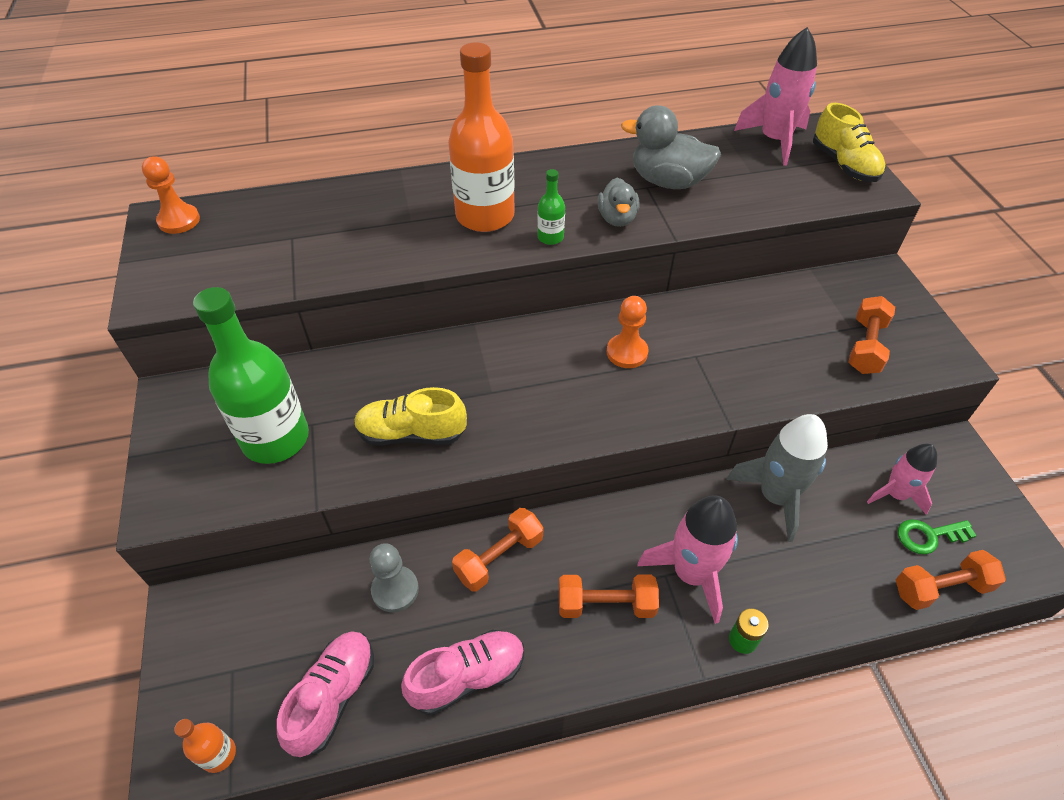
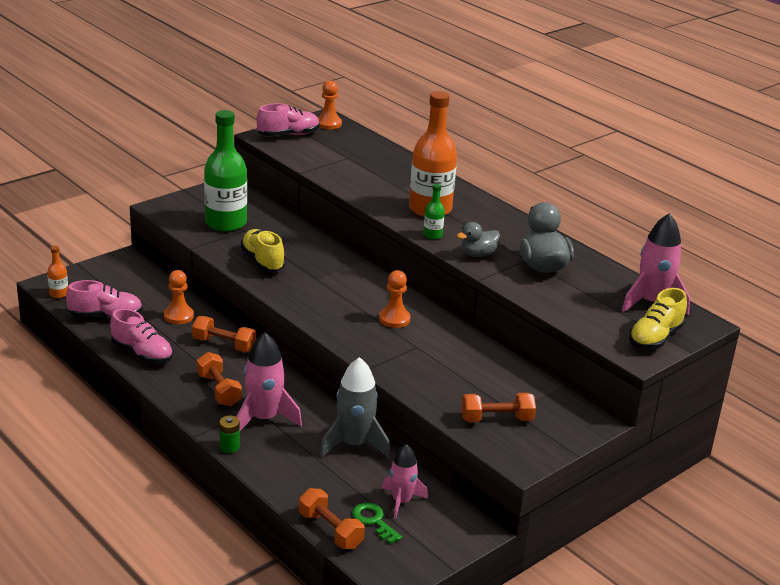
camera: 60 degrees right, 20 degrees down
grey pawn [370,543,419,612] -> orange pawn [164,270,194,324]
none -> pink shoe [257,103,320,136]

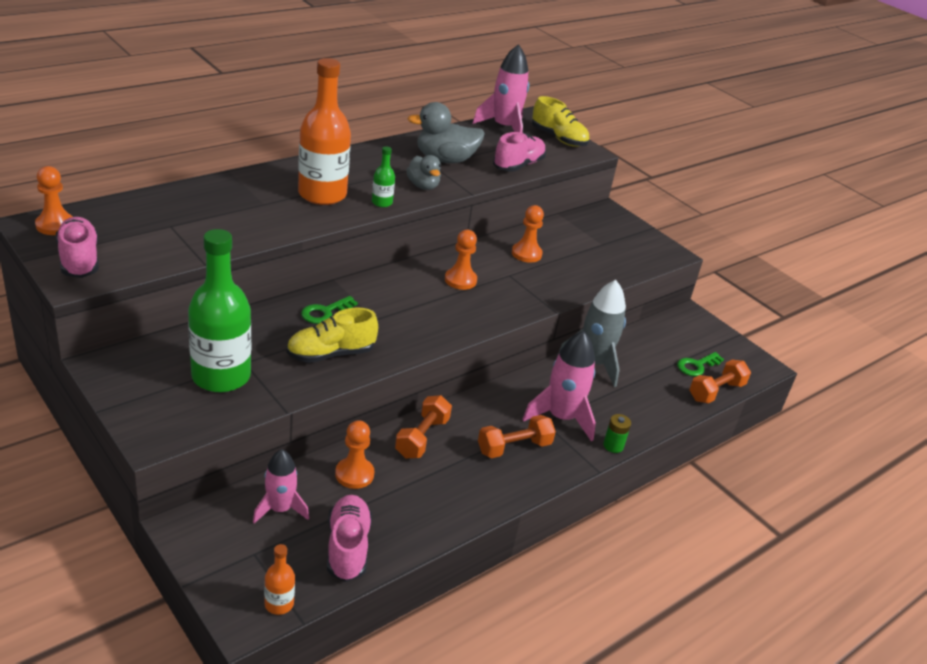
camera: 90 degrees left, 5 degrees up
pink shoe [110,308,173,363] -> pink shoe moved to [493,132,546,171]
pink rocket [382,444,428,519] -> pink rocket moved to [253,449,309,523]
orange dumbbell [462,393,536,422] -> none
none -> green key [301,296,358,324]
none -> orange pawn [512,205,544,263]

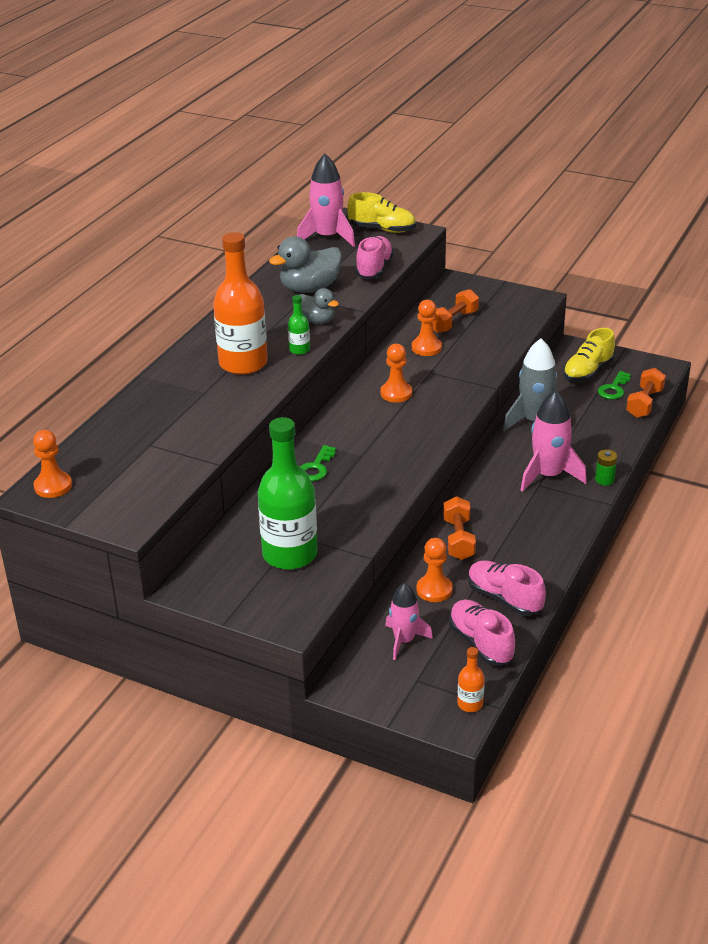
camera: 20 degrees left, 0 degrees up
pink shoe [56,217,99,278] -> pink shoe moved to [468,560,546,616]
yellow shoe [286,308,378,363] -> yellow shoe moved to [563,328,615,382]
orange dumbbell [478,415,556,458] -> orange dumbbell moved to [432,289,479,333]

